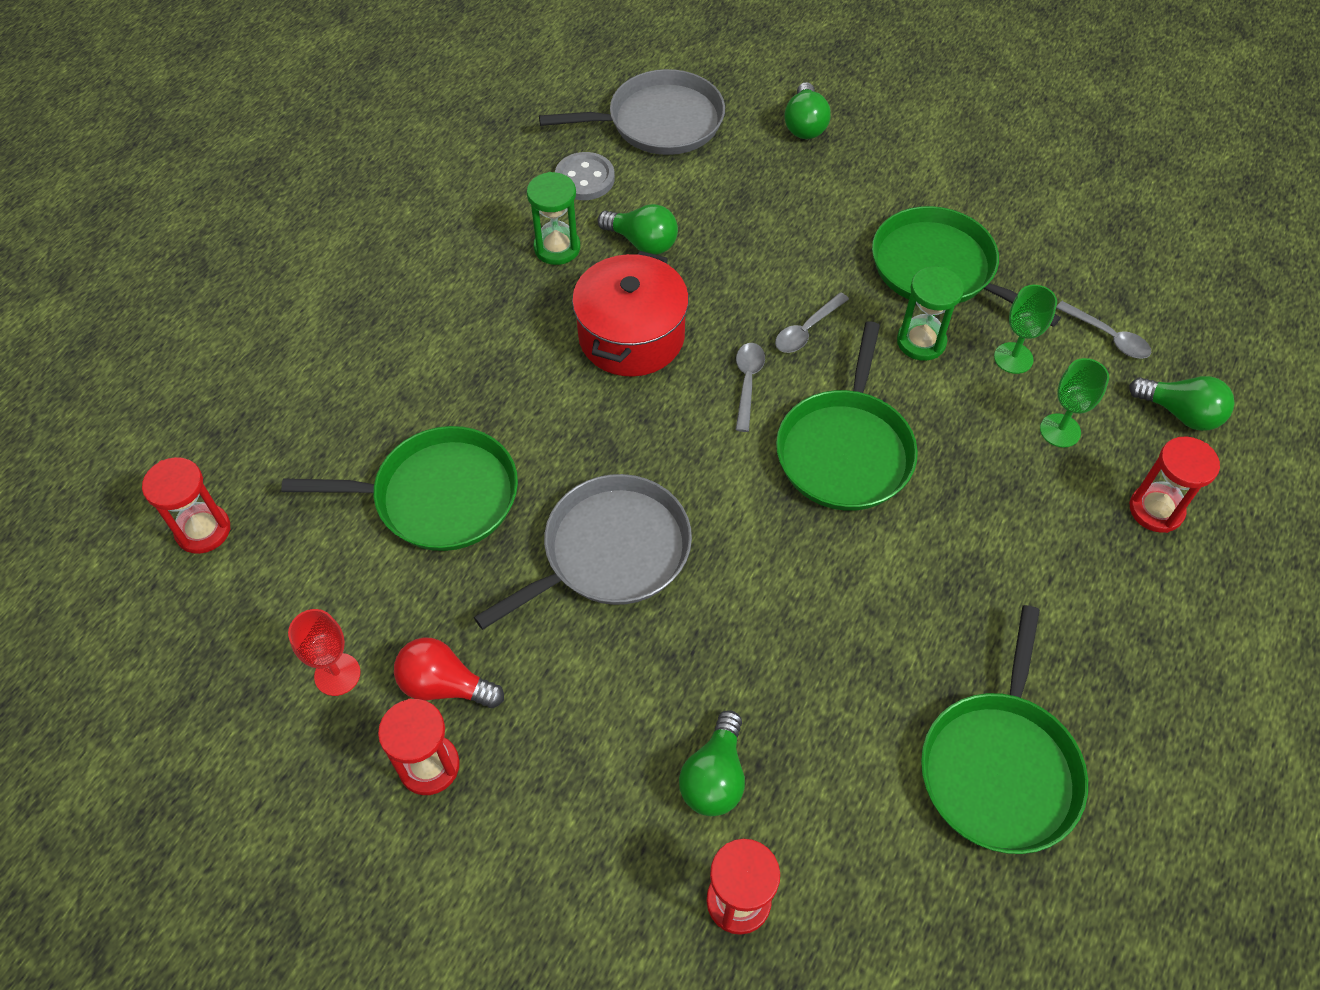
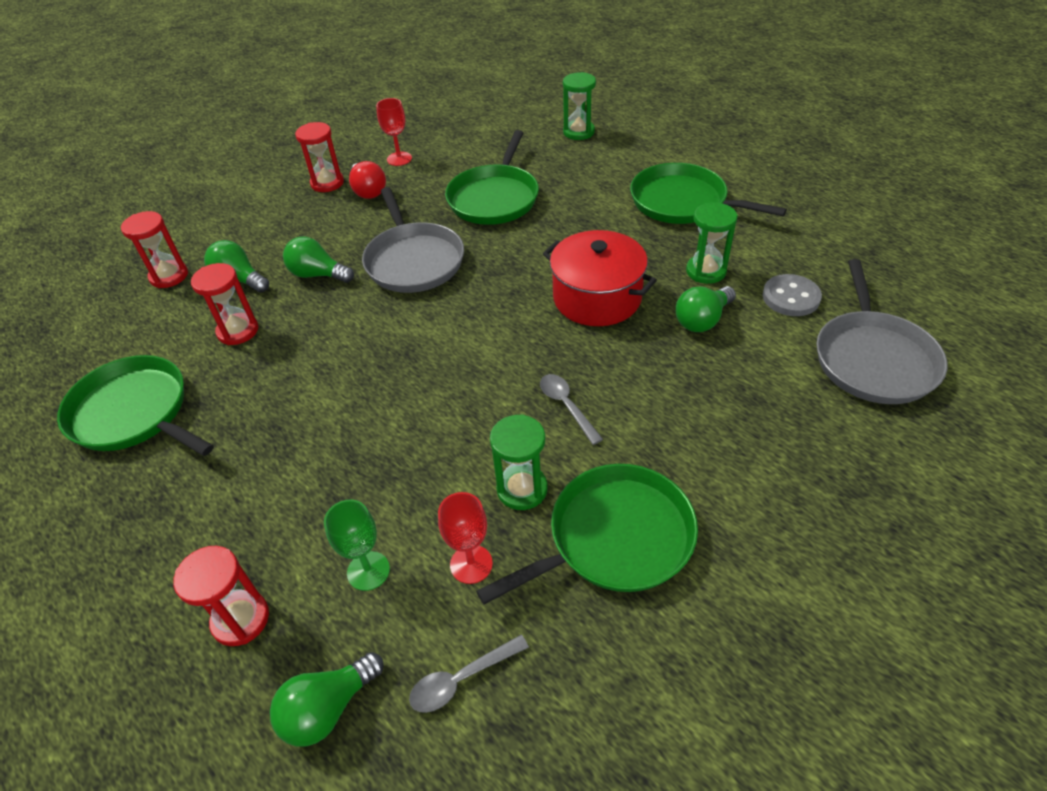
camera: 110 degrees right, 10 degrees down
red hourglass [142,457,231,554] -> red hourglass moved to [191,263,259,345]
red light bulb [394,637,504,708] -> red light bulb turned 120 degrees clockwise [349,161,386,199]
grey spoon [736,343,765,432] -> none
green pan [776,321,918,511] -> green pan moved to [630,163,787,224]
green light bulb [784,82,831,139] -> green light bulb moved to [283,236,354,283]
green goblet [994,285,1057,374] -> red goblet [438,492,493,584]
none -> green hourglass [563,72,596,140]

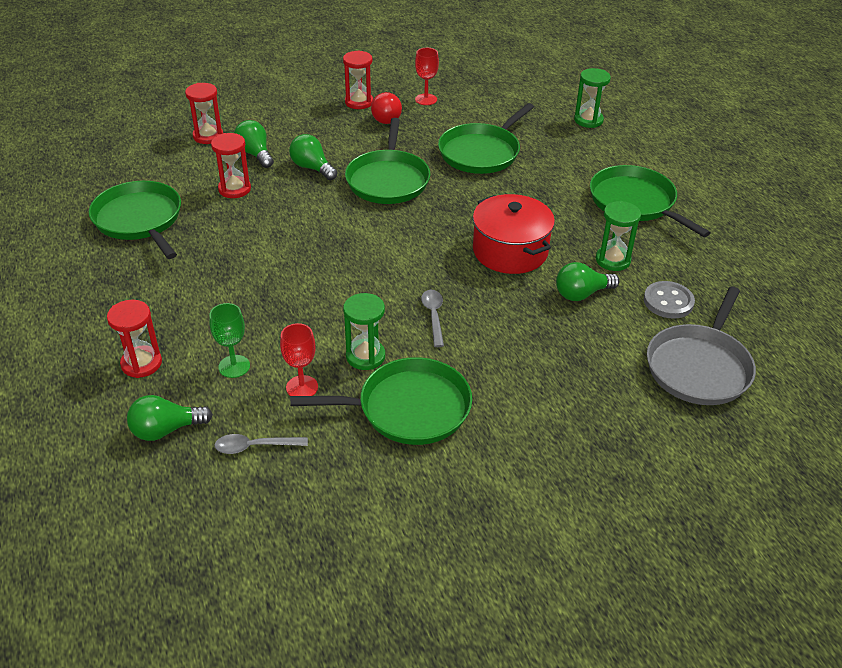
camera: 20 degrees right, 5 degrees down
grey pan [362,187,464,293] -> green pan [345,118,430,204]

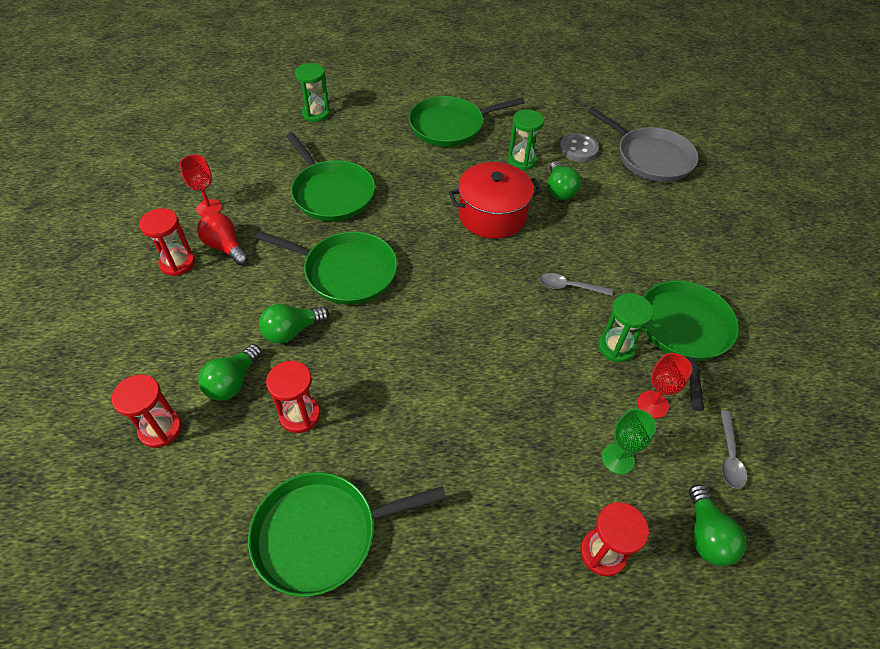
camera: 75 degrees left, 10 degrees up
green light bulb [234,120,274,168] -> green light bulb turned 45 degrees counterclockwise [198,344,262,401]
red light bulb [371,92,402,124] -> red light bulb turned 150 degrees counterclockwise [197,212,249,265]

